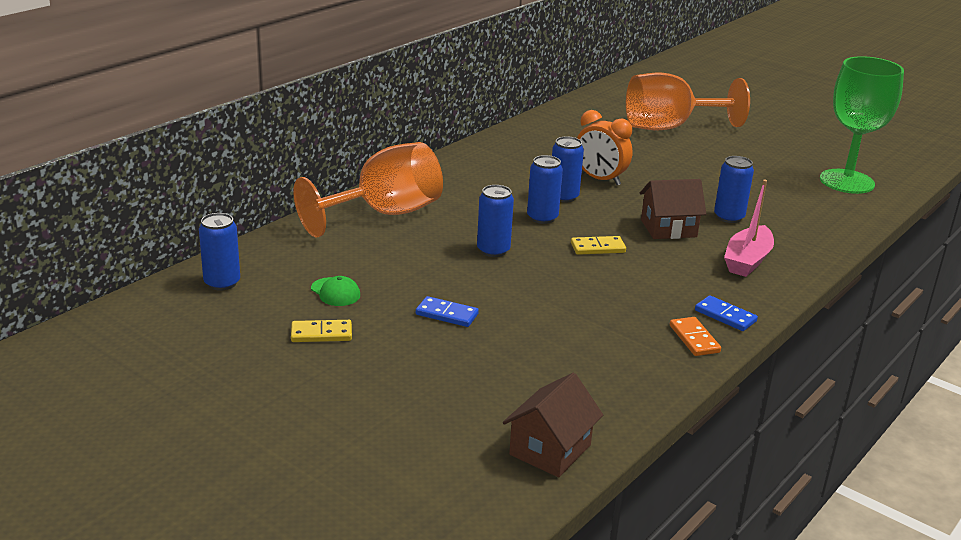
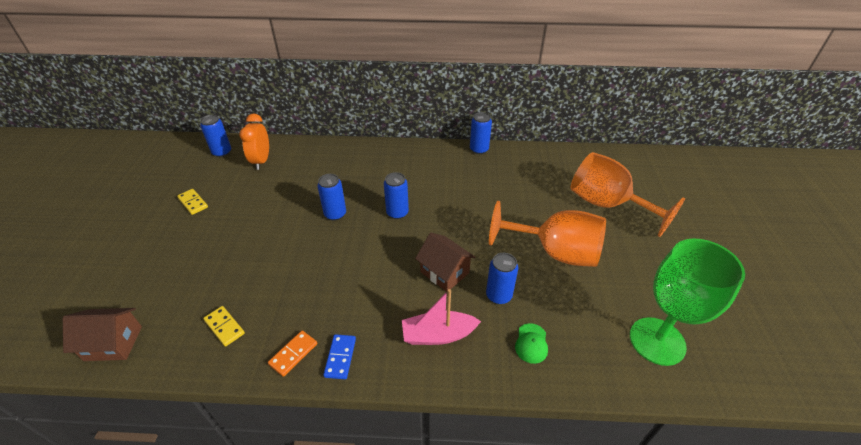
camera: 55 degrees right, 15 degrees up
orange goblet [293,142,443,237] -> orange goblet moved to [489,201,606,267]
green cap [311,276,360,306] -> green cap moved to [515,323,548,364]
blue domino [416,296,479,327] -> none
blue can [552,136,584,203] -> blue can moved to [470,112,492,154]
yellow domino [571,236,626,255] -> yellow domino moved to [203,306,245,347]
orange clock [577,110,633,185] -> orange clock moved to [239,113,269,170]

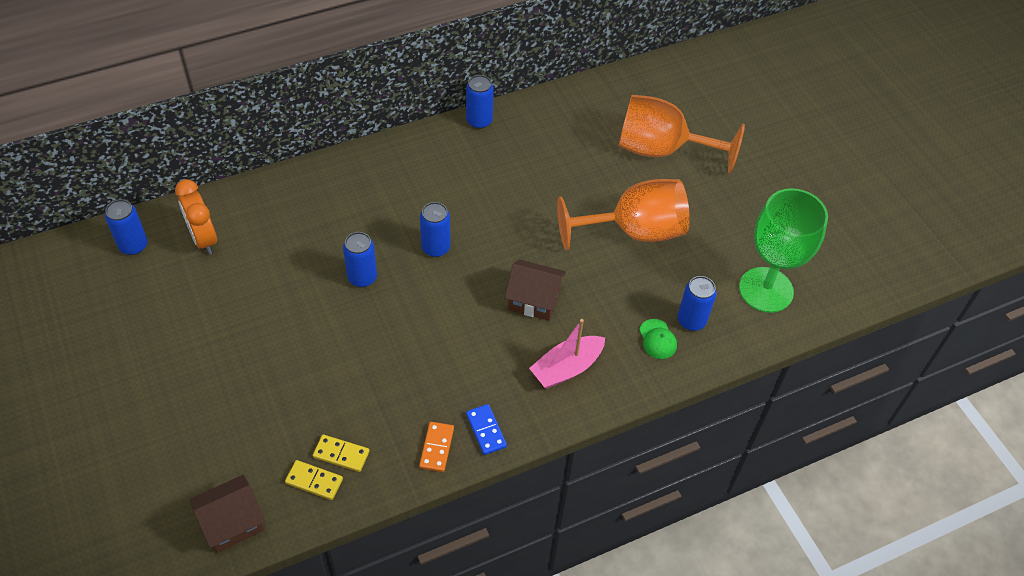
camera: 30 degrees left, 10 degrees up
yellow domino [177,189,208,215] -> yellow domino moved to [285,460,343,500]
blue can [486,253,518,304] -> blue can moved to [677,276,717,331]

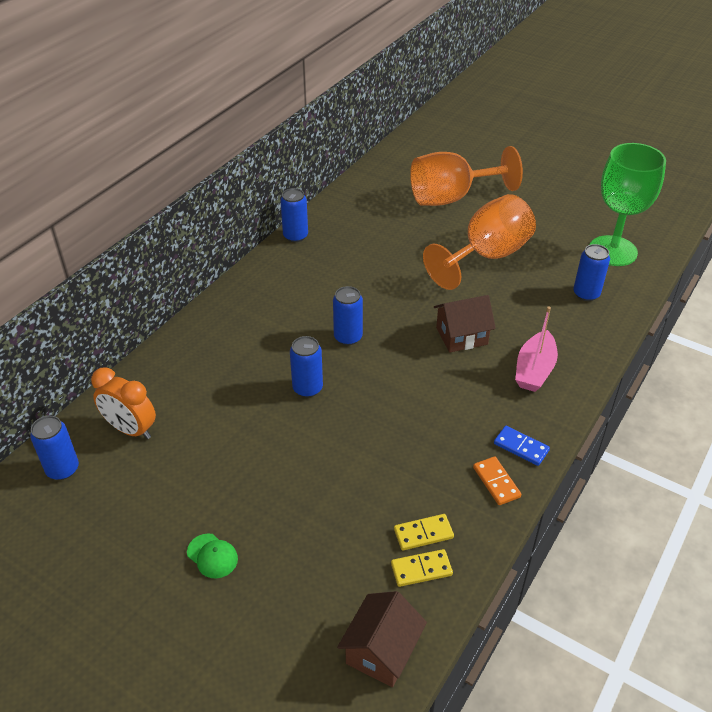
camera: 30 degrees left, 10 degrees down
green cap [639,319,677,359] -> green cap moved to [187,533,238,579]

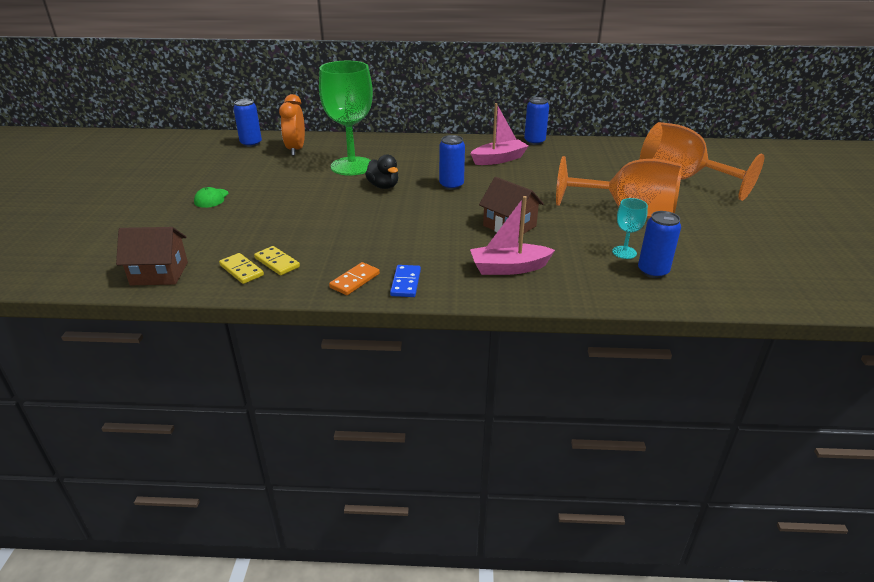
camera: 60 degrees right, 10 degrees down
blue can [290,336,323,397] -> black duck [365,154,398,189]
green goblet [590,143,666,266] -> green goblet moved to [319,61,373,176]
none -> pink boat [470,103,529,165]
none -> turquoise goblet [612,198,648,259]

